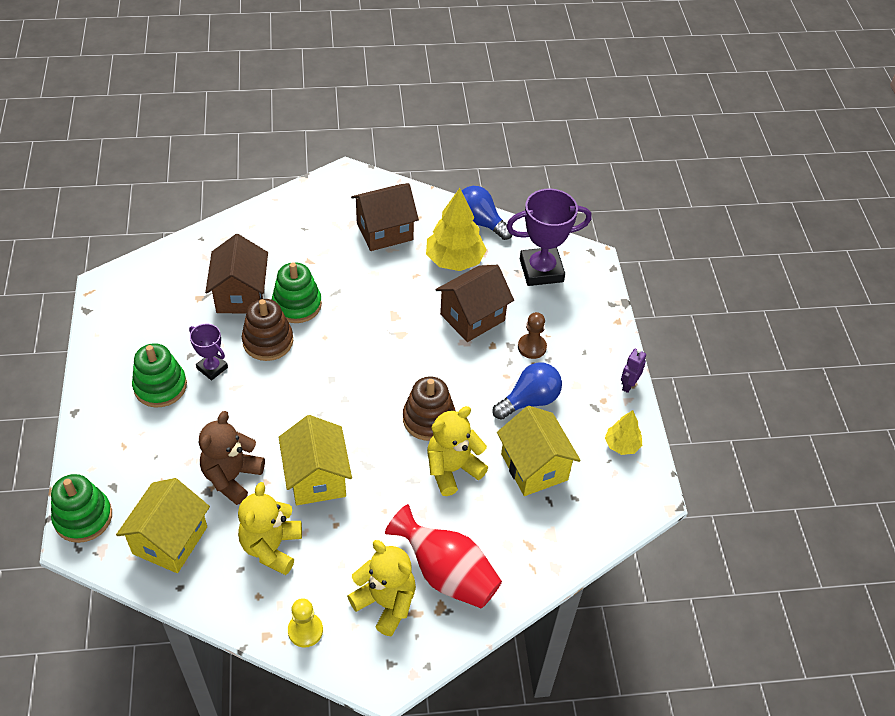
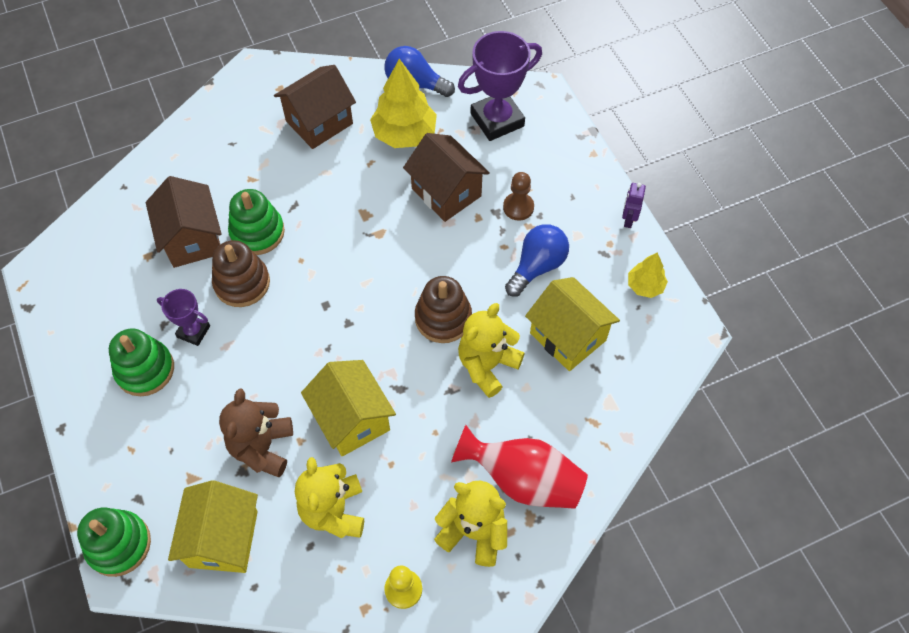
camera: 15 degrees left, 10 degrees up
brown house [435,265,514,342] -> brown house turned 75 degrees counterclockwise [403,133,490,222]

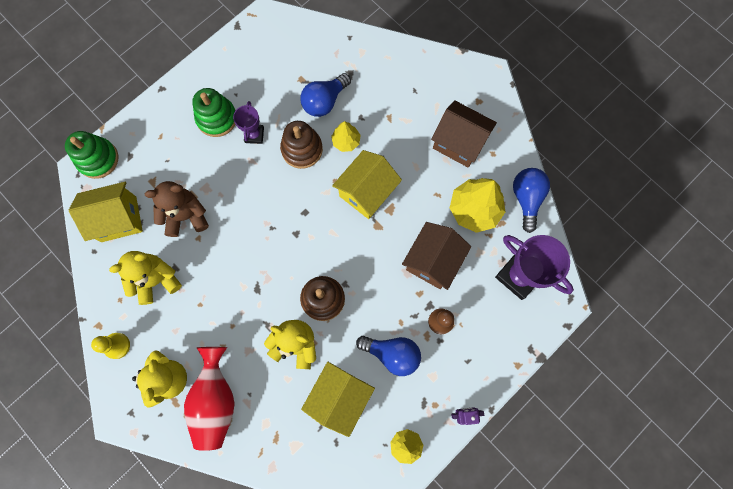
camera: 70 degrees right, 15 degrees up
brown house [146,176,222,268] -> blue light bulb [300,73,351,117]
green stacking toy [228,189,285,255] -> yellow tree [331,121,360,152]
yellow house [301,360,396,456] -> yellow house moved to [332,150,402,219]

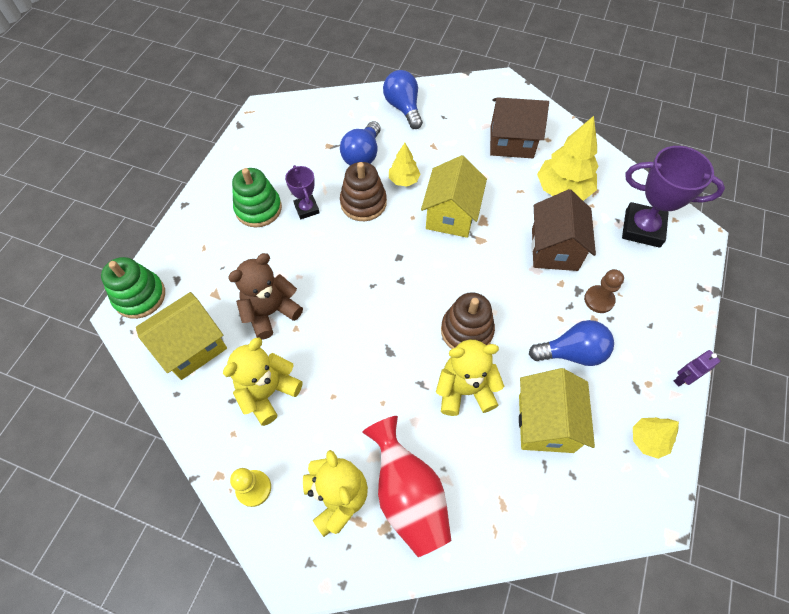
camera: 25 degrees left, 15 degrees down
blue light bulb [513,168,550,233] -> blue light bulb moved to [383,70,423,129]

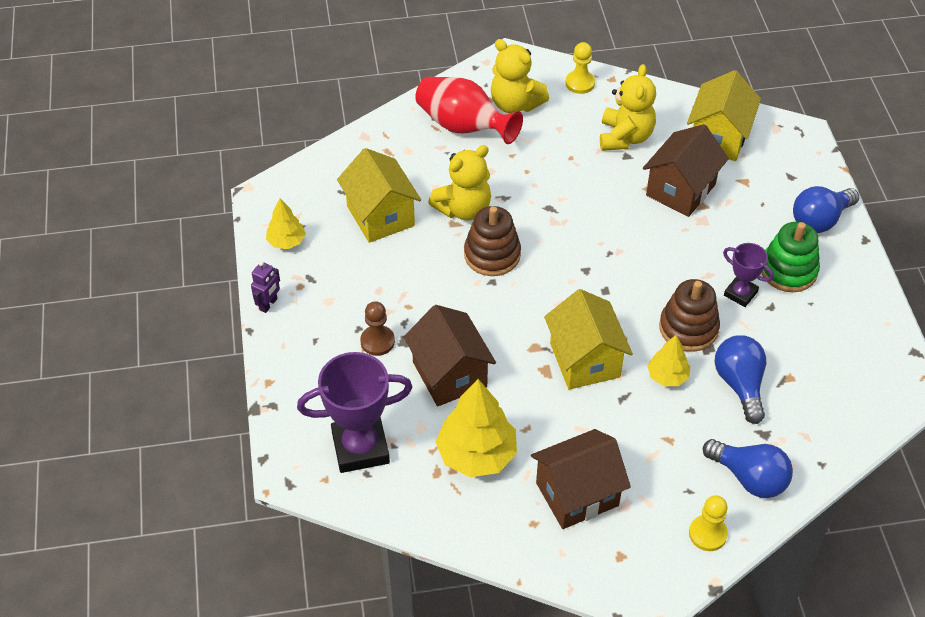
camera: 150 degrees right, 10 degrees down
green stacking toy [101,257,165,319] -> none
brown teddy bear [228,253,303,340] -> brown house [643,124,729,217]
blue light bulb [529,320,614,366] -> blue light bulb moved to [793,186,859,233]
none -> yellow pawn [689,495,728,551]

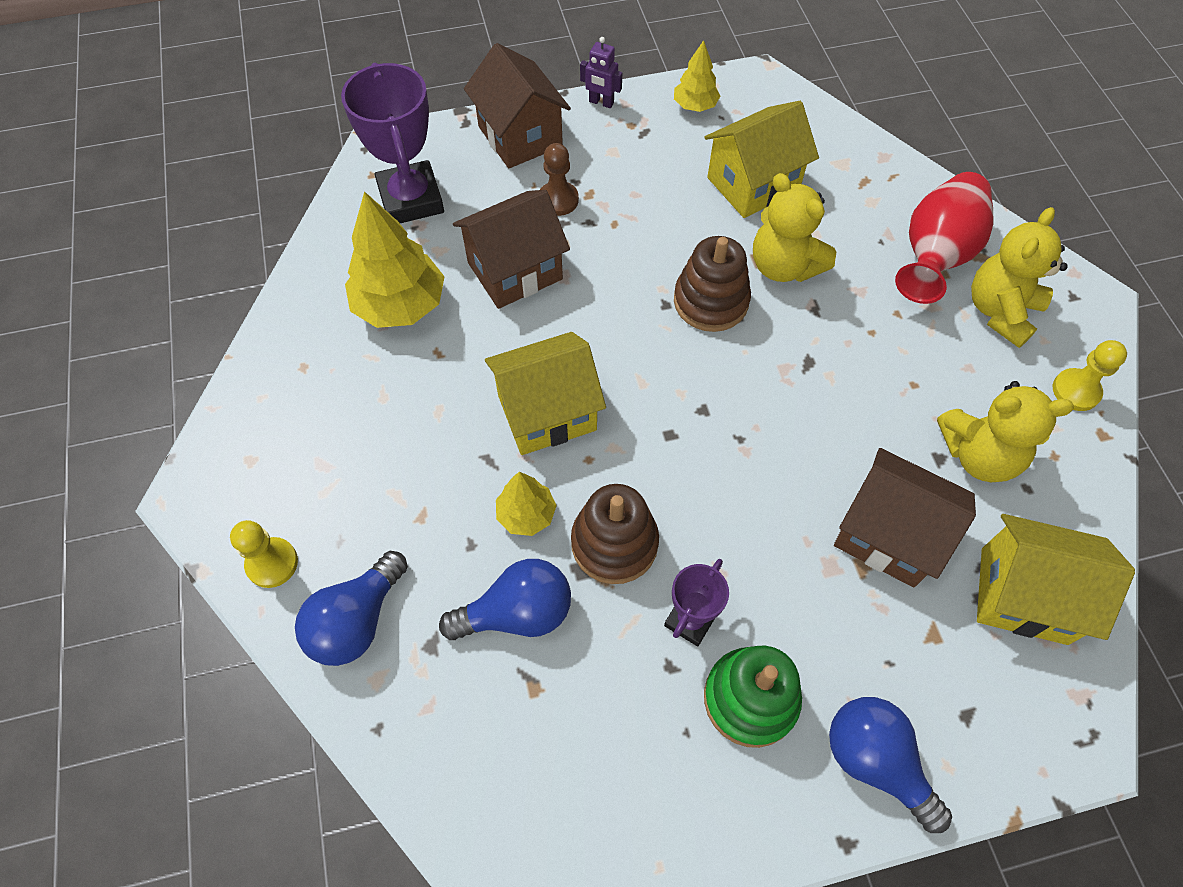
camera: 85 degrees right, 10 degrees up
brown house [531,429,631,529] -> brown house moved to [464,43,571,168]

